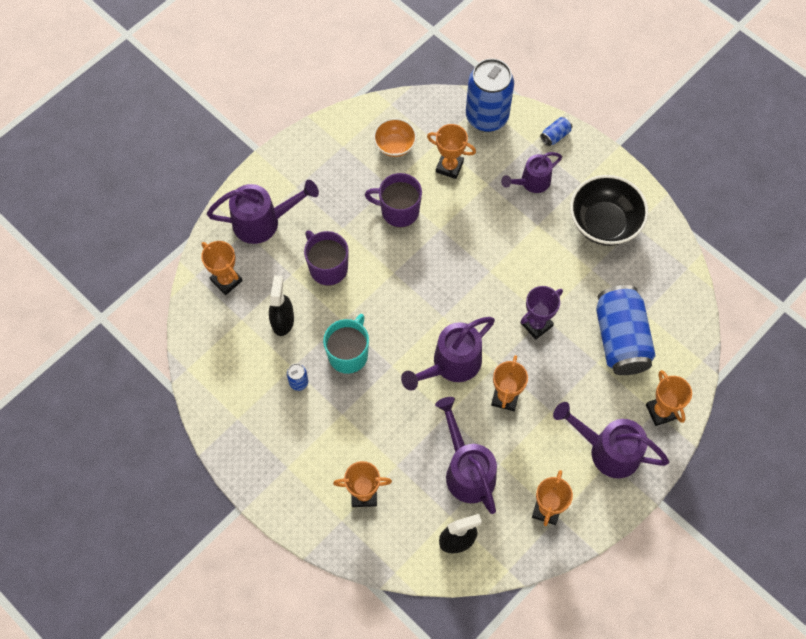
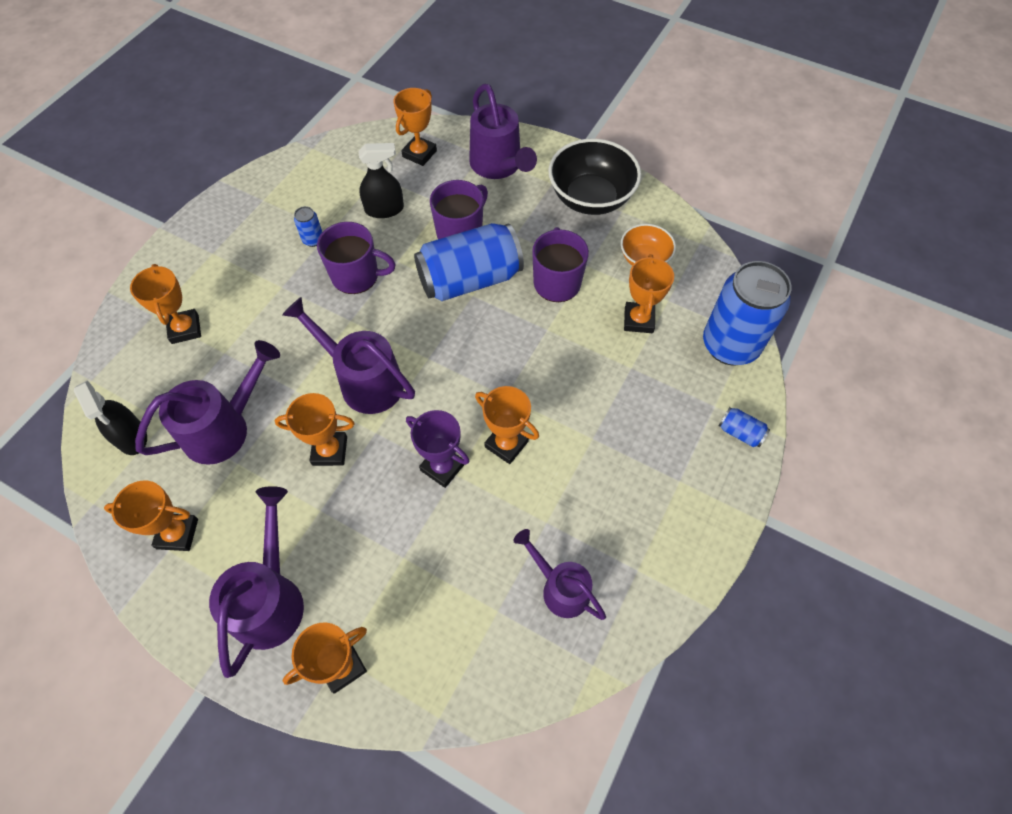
camera: 75 degrees right, 5 degrees down
turquoise mug [323,314,369,374] -> purple mug [317,222,396,294]
purple watering can [501,152,562,193] -> purple watering can moved to [513,529,606,620]
black bowl [570,175,648,246] -> black bowl moved to [548,139,641,215]
blue can [596,285,655,375] -> blue can moved to [414,223,524,301]
none -> orange trophy [475,386,539,464]

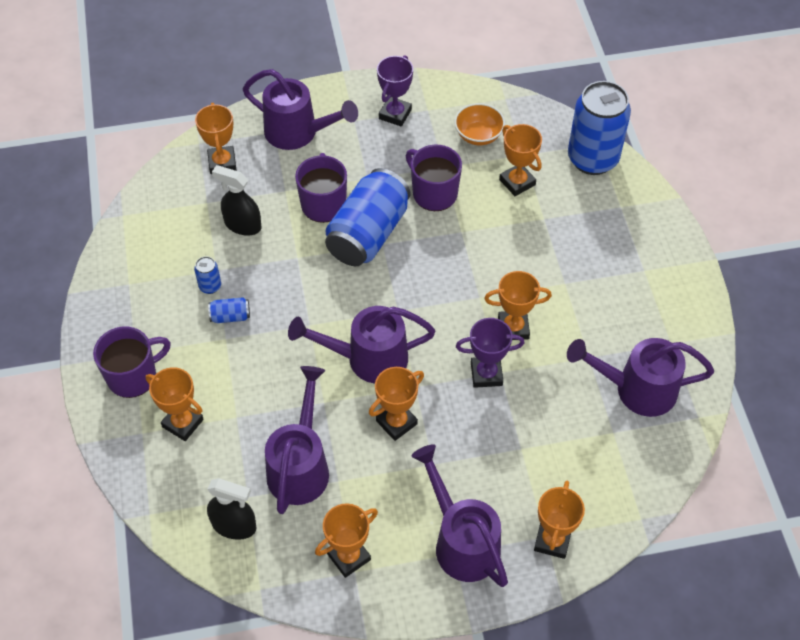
camera: 40 degrees left, 5 degrees down
purple mug [317,222,396,294] -> purple mug moved to [93,327,171,398]
black spray bottle [358,143,404,218] -> black spray bottle turned 105 degrees counterclockwise [212,165,261,236]
purple watering can [513,529,606,620] -> purple watering can [567,338,714,417], size x1.53
black bowl [548,139,641,215] -> purple trophy [377,55,413,127]
blue can [719,407,770,447] -> blue can moved to [208,297,250,323]

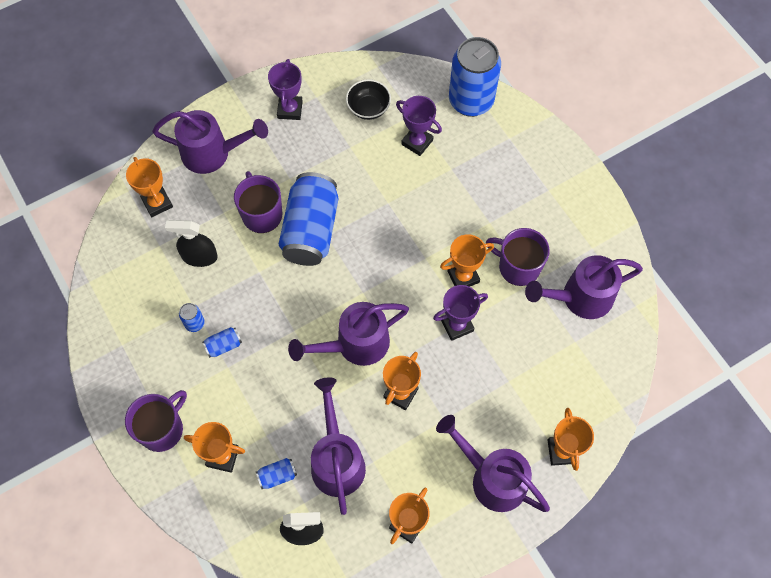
camera: 20 degrees left, 10 degrees up
purple mug [406,145,462,211] -> purple mug moved to [486,228,550,286]
orange bowl [454,103,505,145] -> black bowl [346,79,391,120]
orange trophy [499,124,542,196] -> purple trophy [396,96,442,156]
none -> blue can [256,458,297,489]

